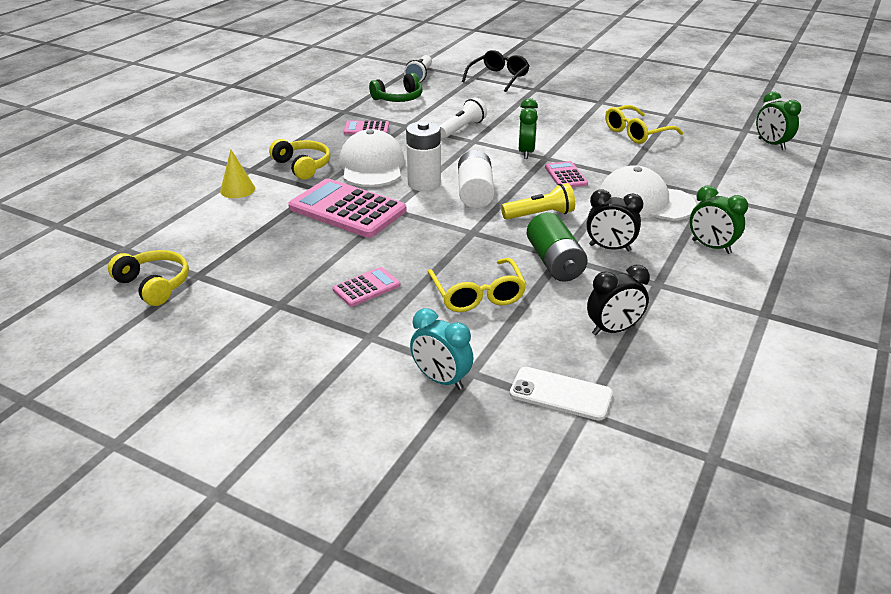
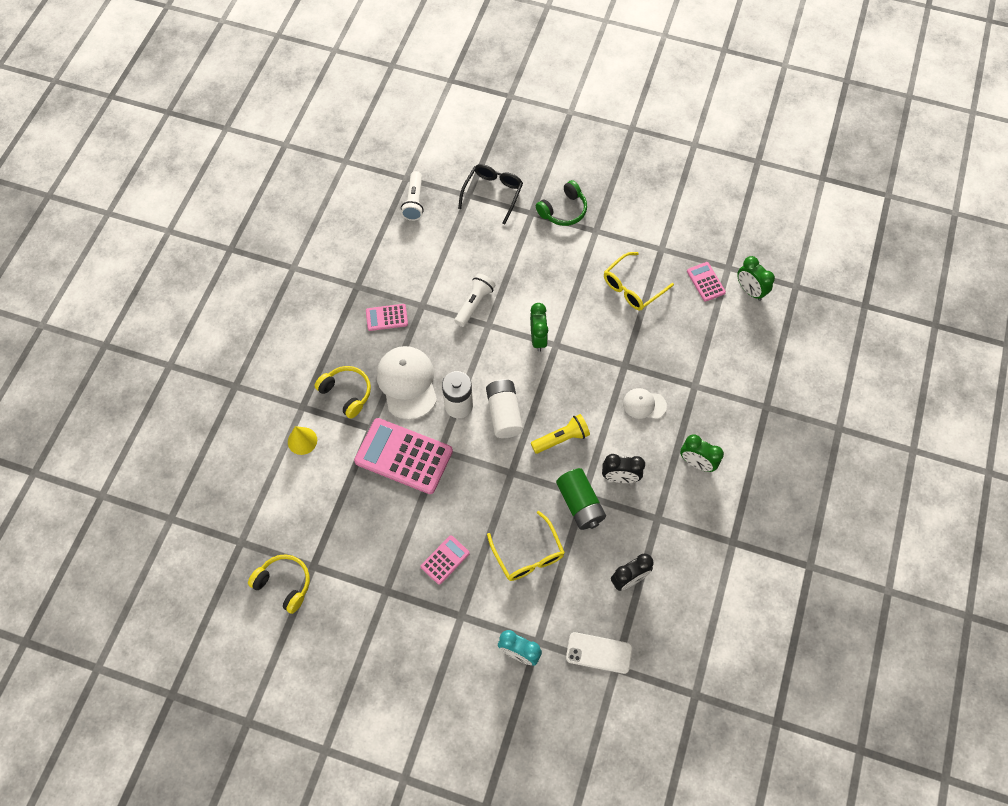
camera: 10 degrees left, 30 degrees up
green headphones [369,73,423,102] -> green headphones moved to [536,180,587,226]
pink calculator [545,161,588,187] -> pink calculator moved to [687,262,726,302]
white cap [599,165,696,221] -> white cap [623,388,667,419], size x0.55

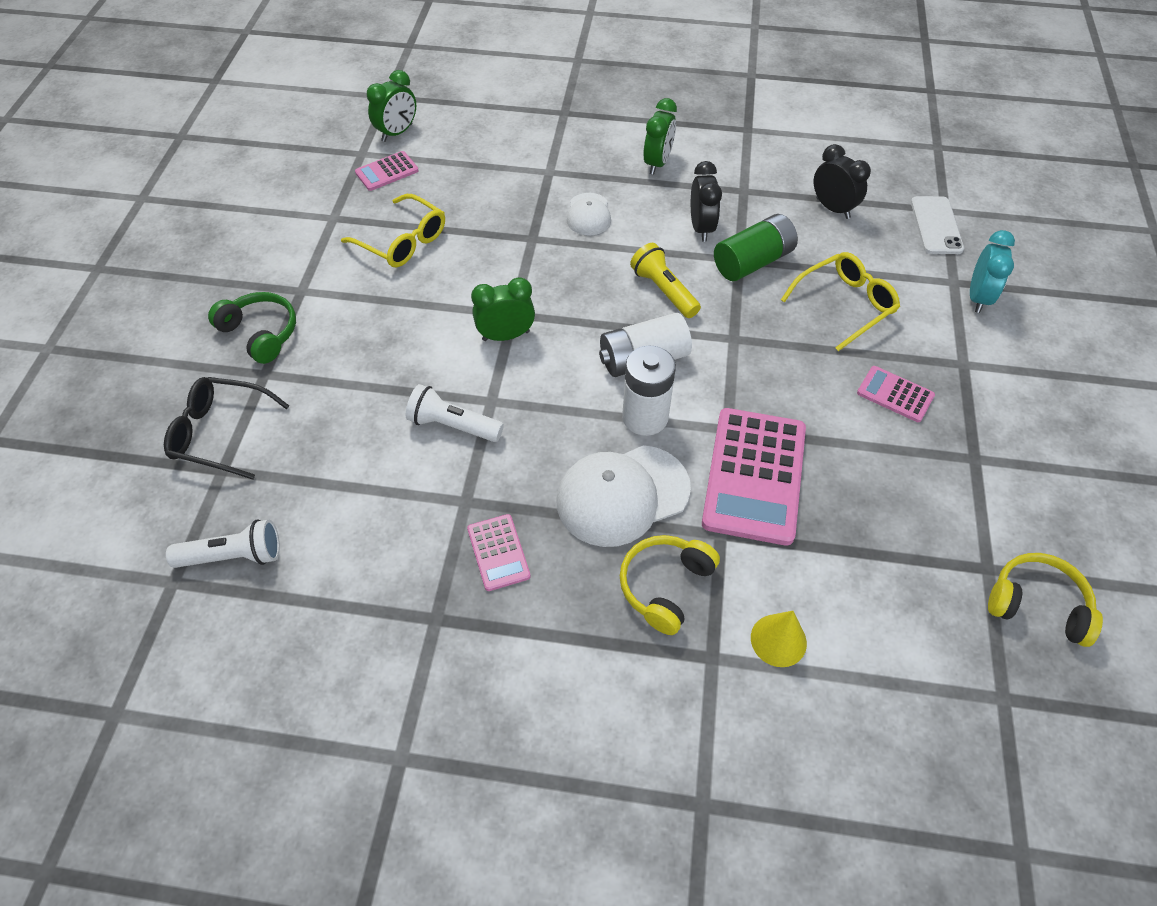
camera: 100 degrees left, 10 degrees down
yellow headphones [248,554,310,614] -> yellow headphones turned 90 degrees clockwise [988,553,1103,647]

